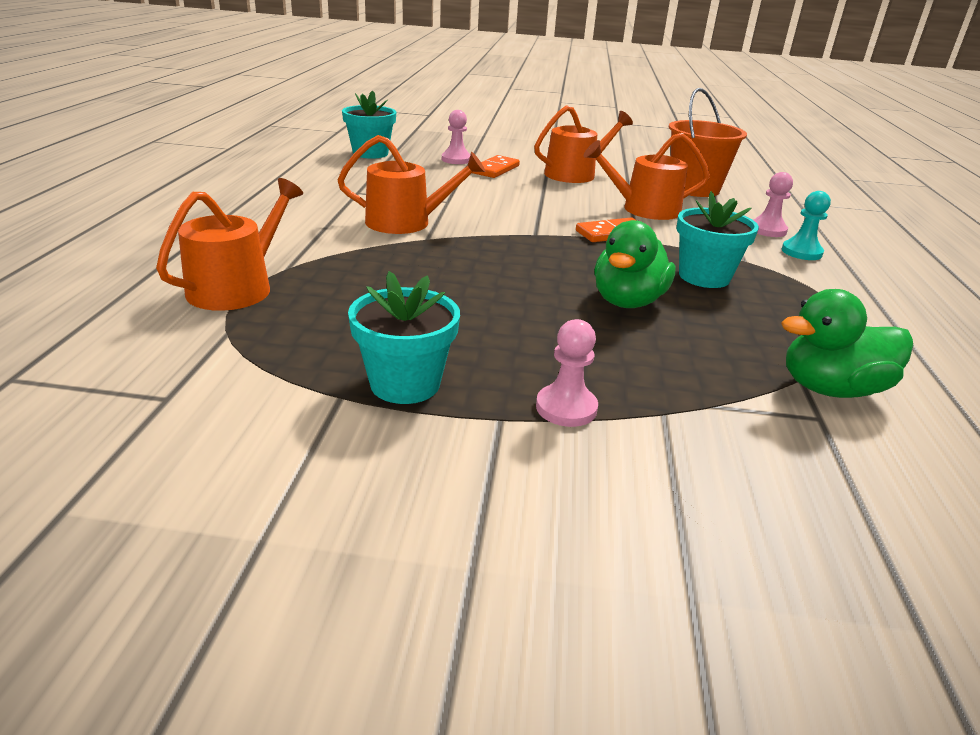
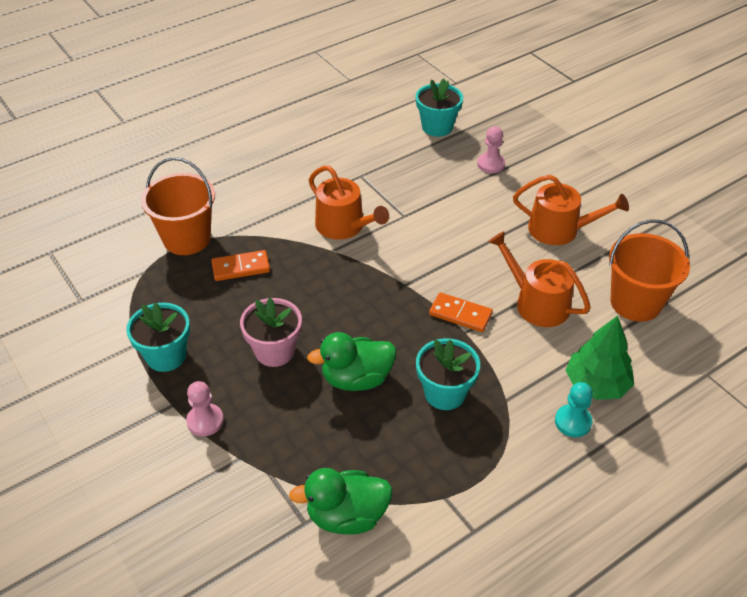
camera: 50 degrees right, 15 degrees up
orange watering can [156,178,303,311] -> orange bucket [141,157,215,255]
orange domino [472,155,520,178] -> orange domino moved to [211,250,270,281]
pink pawn [753,172,793,237] -> green tree [566,315,634,400]
green duck [781,289,913,398] -> green duck turned 45 degrees counterclockwise [289,468,393,535]
none -> pink flower pot [240,298,302,367]

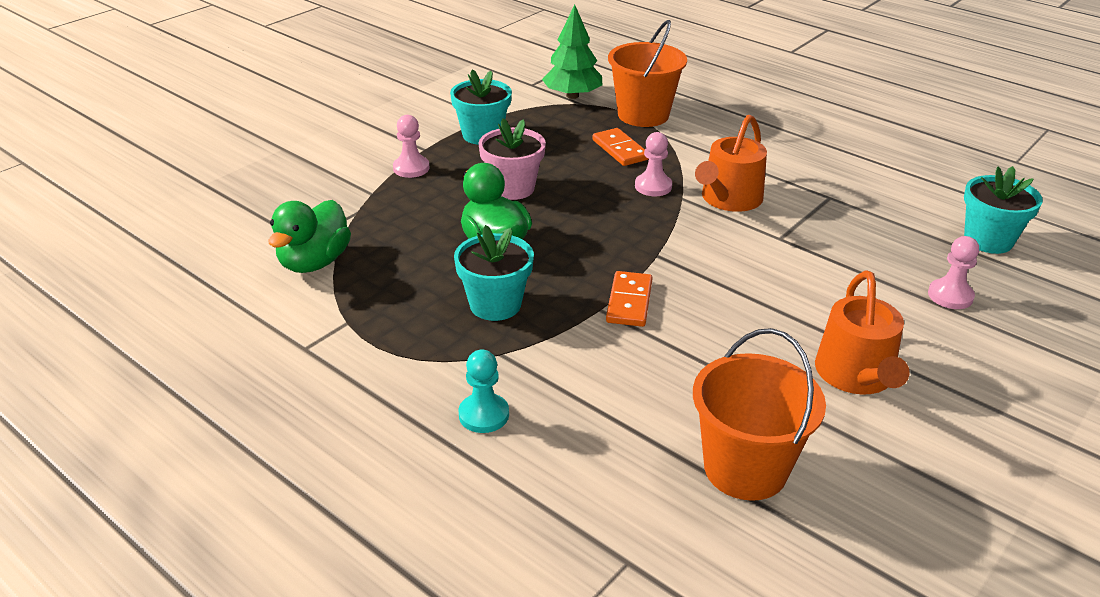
camera: 75 degrees right, 10 degrees down
green duck [289,468,393,535] -> green duck turned 135 degrees counterclockwise [268,200,351,273]
orange watering can [488,231,591,327] -> none
green tree [566,315,634,400] -> green tree moved to [542,5,602,99]
none -> pink pawn [635,132,672,196]

